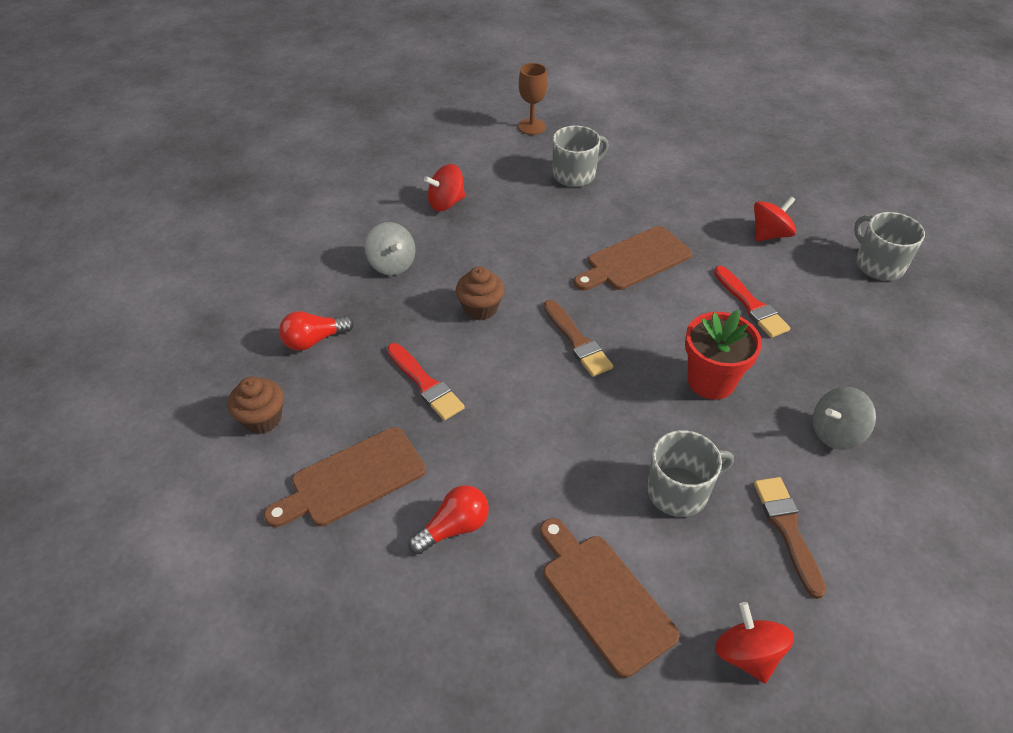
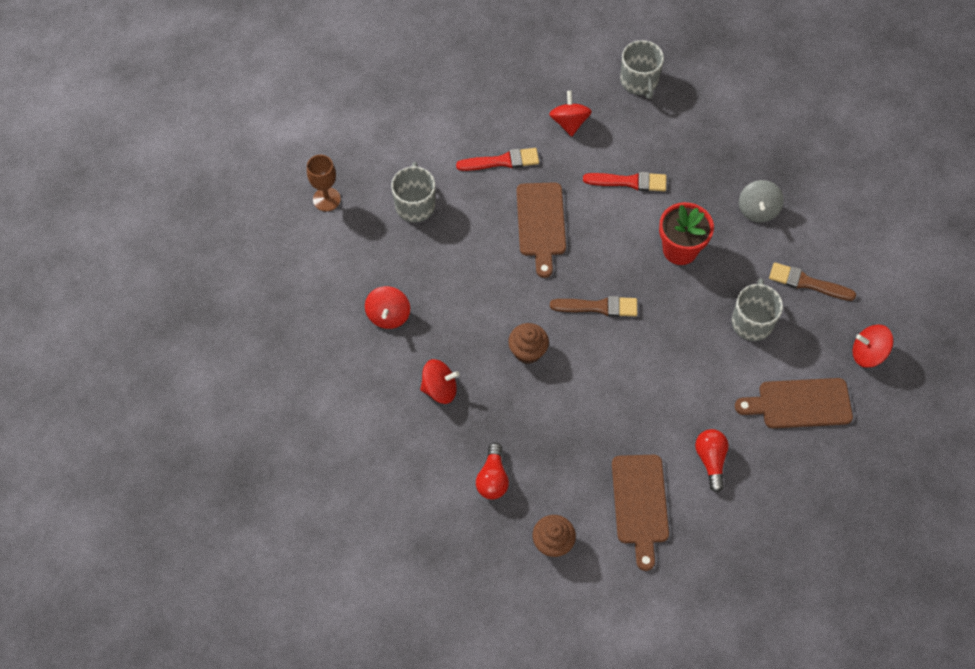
camera: 60 degrees left, 15 degrees up
grey spinning top [365,222,416,276] -> red spinning top [420,359,460,404]
red brush [387,343,465,420] -> red brush moved to [456,148,539,171]
grey mug [854,212,925,281] -> grey mug turned 105 degrees counterclockwise [620,40,664,99]

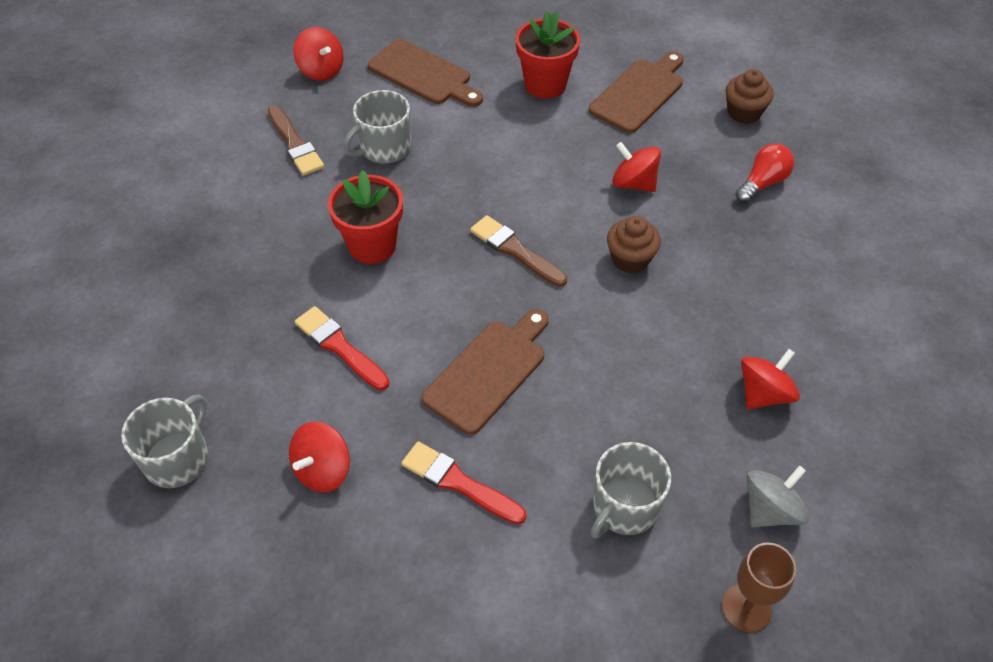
camera: 140 degrees left, 10 degrees down
red spinning top [420,359,460,404] -> red spinning top moved to [612,142,661,192]
red light bulb [695,429,729,493] -> red flower pot [515,11,580,99]
grey spinning top [739,180,784,222] -> grey spinning top moved to [747,466,809,528]

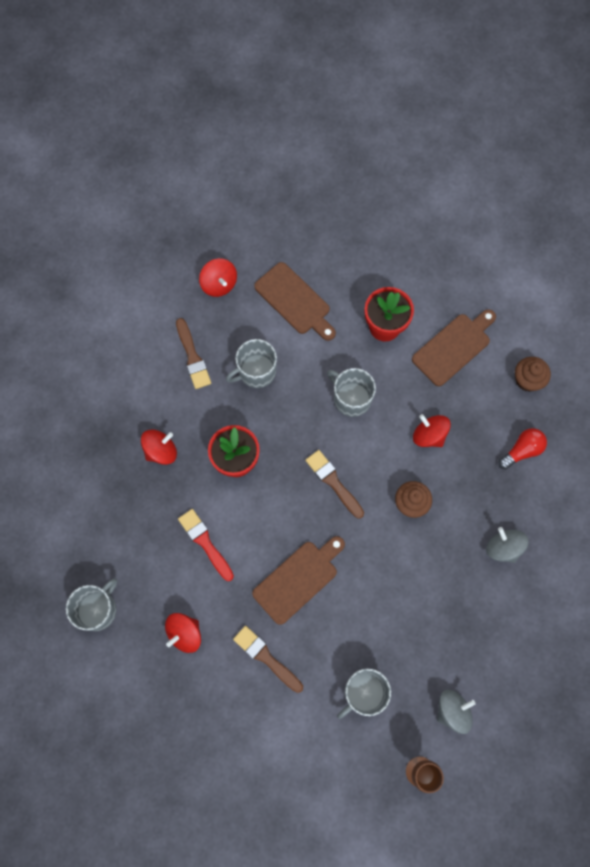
camera: 10 degrees right, 20 degrees up
red brush [401,441,526,524] -> brown brush [233,626,303,693]
red spinning top [741,349,800,409] -> red spinning top moved to [141,430,177,465]
none -> grey mug [327,368,376,417]
none -> grey spinning top [486,527,529,563]

